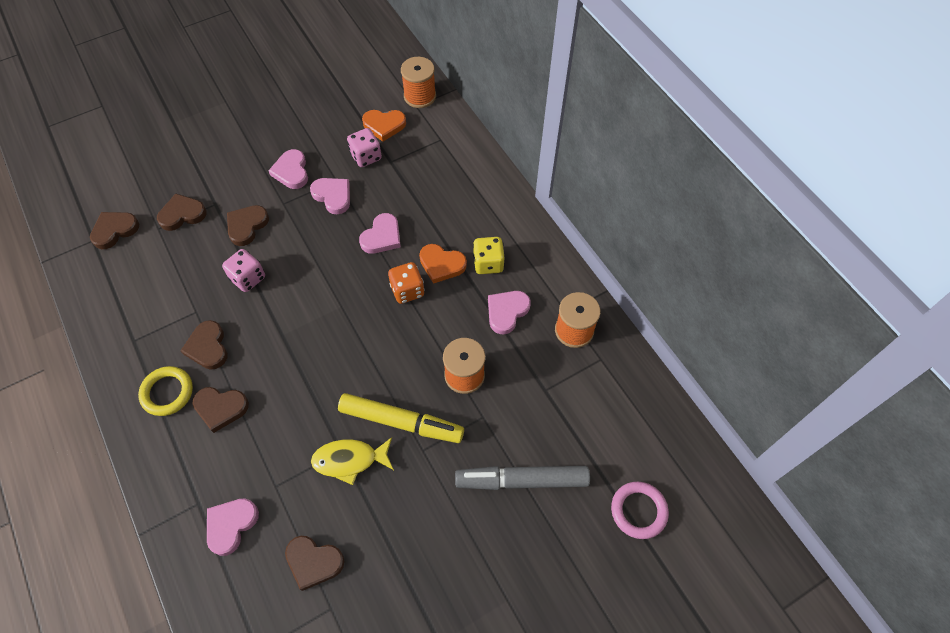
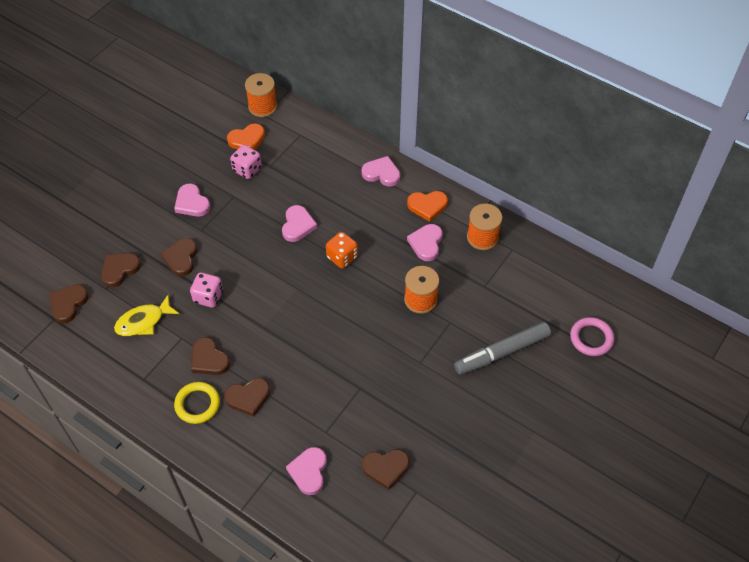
camera: 25 degrees left, 5 degrees down
pink heart [310,178,350,214] -> pink heart moved to [362,156,400,187]
yellow fish [311,437,394,485] -> yellow fish moved to [114,294,180,336]
yellow marker [338,393,464,443] -> none
orange heart [419,244,467,284] -> orange heart moved to [407,191,448,222]
yellow dice [473,237,505,274] -> none

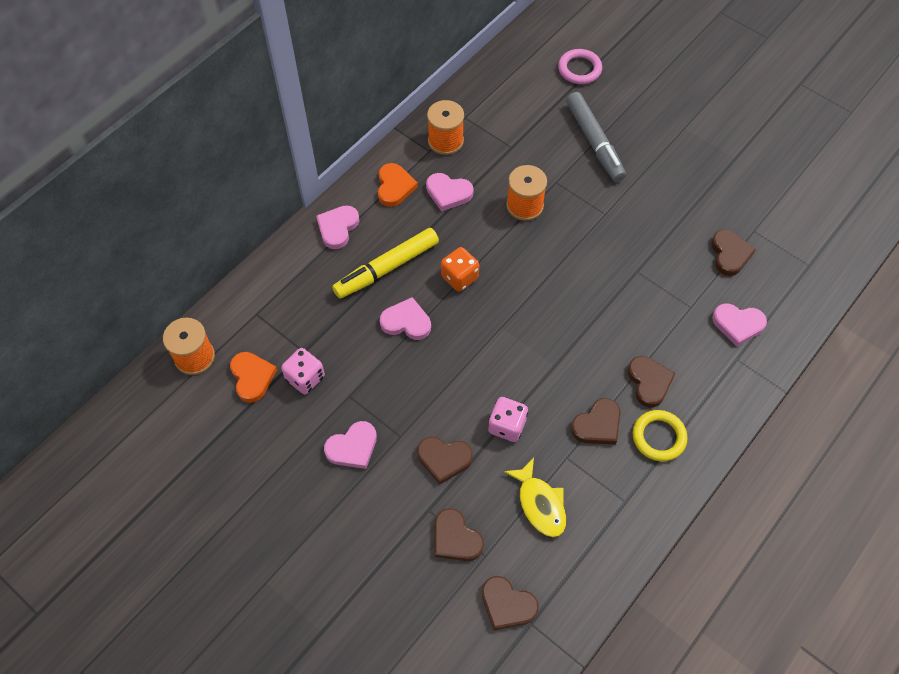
camera: 85 degrees left, 5 degrees up
none -> yellow marker [332,228,439,299]

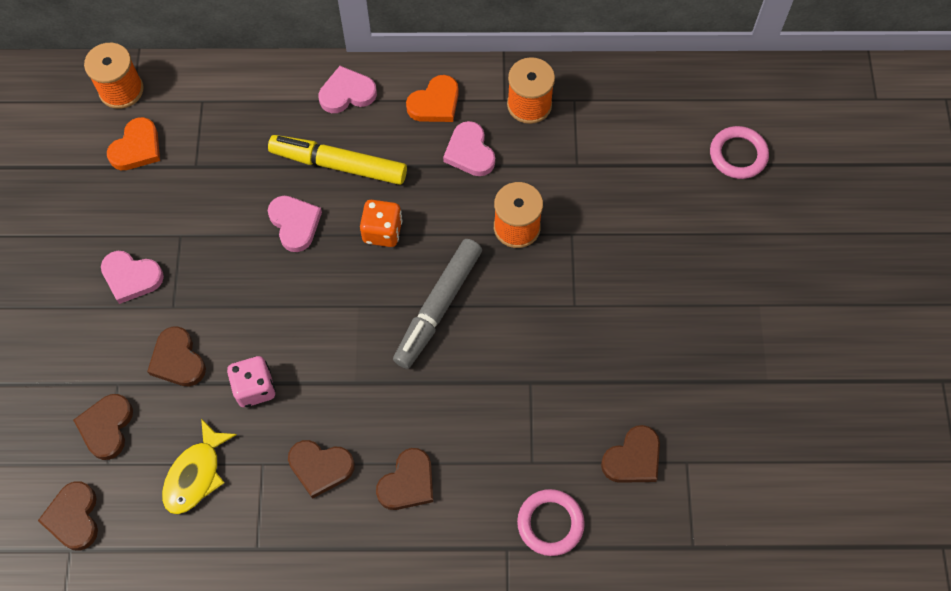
camera: 50 degrees right, 5 degrees up
pink dice [281,348,325,394] -> none
grey marker [566,92,626,182] -> grey marker moved to [393,239,482,369]
yellow ring [633,410,688,461] -> none
pink heart [712,303,767,346] -> pink ring [517,489,585,556]

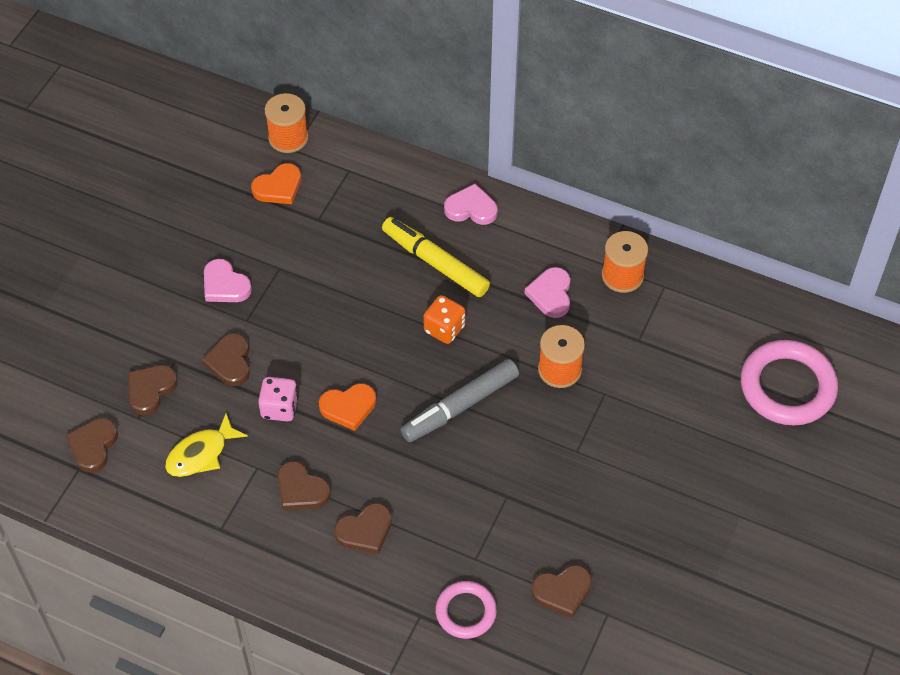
camera: 25 degrees right, 10 degrees down
pink heart [268,196,322,252] -> none
orange heart [406,75,459,122] -> orange heart moved to [319,383,376,431]
pink ring [710,126,769,179] -> pink ring [741,340,838,425], size x1.71

